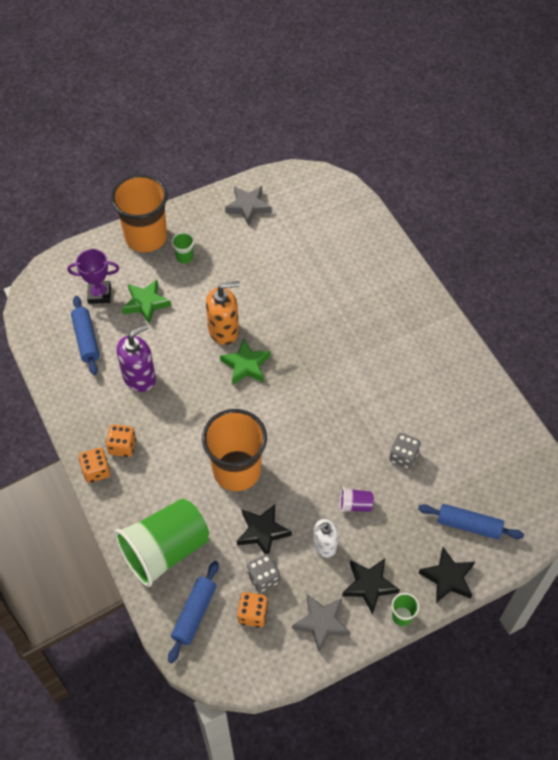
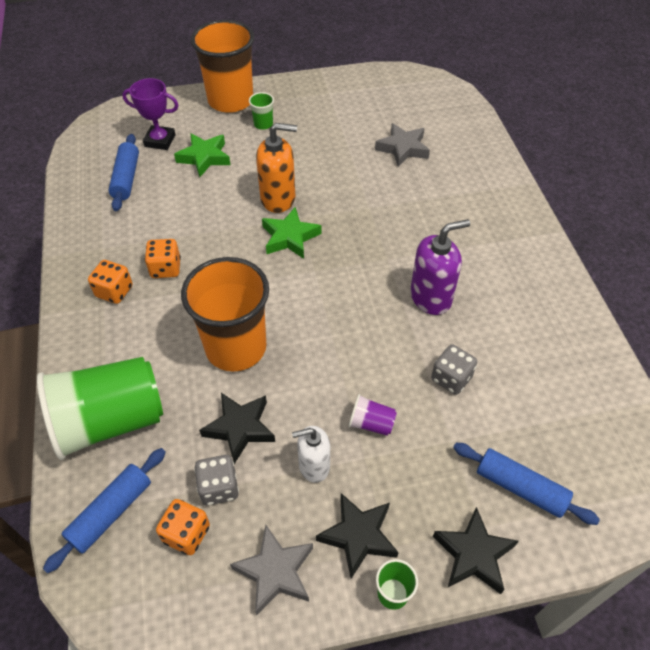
camera: 15 degrees right, 5 degrees down
orange dice [79,448,110,483] -> orange dice moved to [145,239,181,278]
purple soap dispenser [116,324,156,392] -> purple soap dispenser moved to [410,219,470,315]
grey star [225,186,271,226] -> grey star moved to [375,123,430,167]

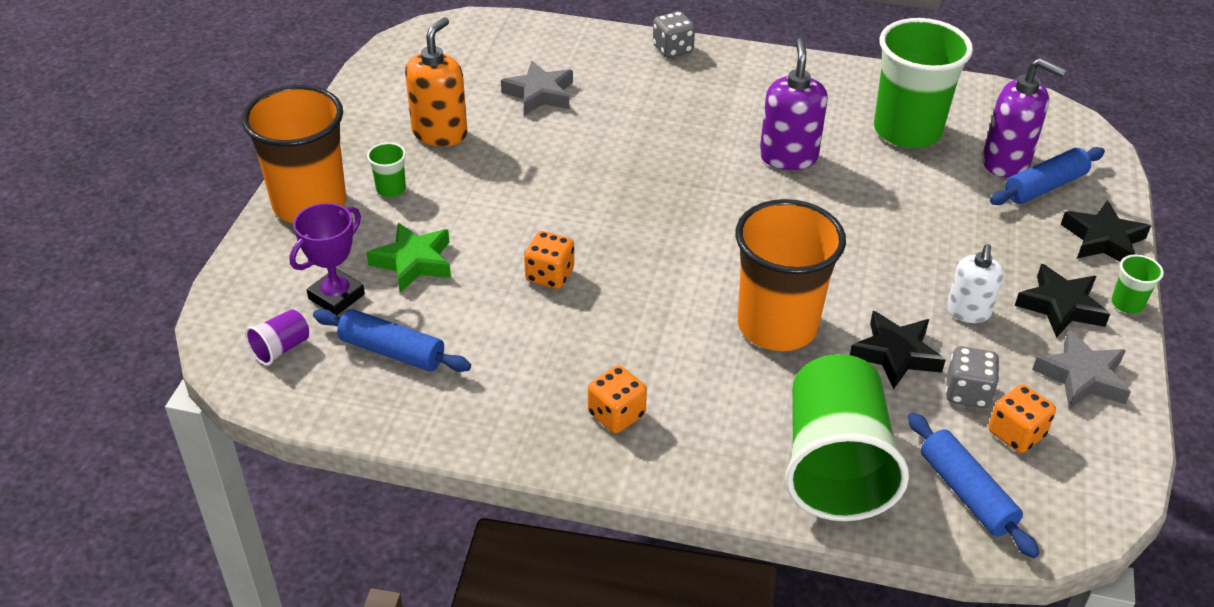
camera: 65 degrees left, 10 degrees down
orange dice [145,239,181,278] -> orange dice moved to [524,231,574,289]
orange soap dispenser [256,123,297,213] -> orange soap dispenser moved to [405,17,468,147]
green star [262,207,321,259] -> none
purple cup [348,394,397,436] -> purple cup moved to [245,309,309,366]
grey dice [431,344,477,395] -> grey dice moved to [653,11,695,58]
none -> green cup [874,18,973,148]
none -> purple soap dispenser [982,58,1067,178]

